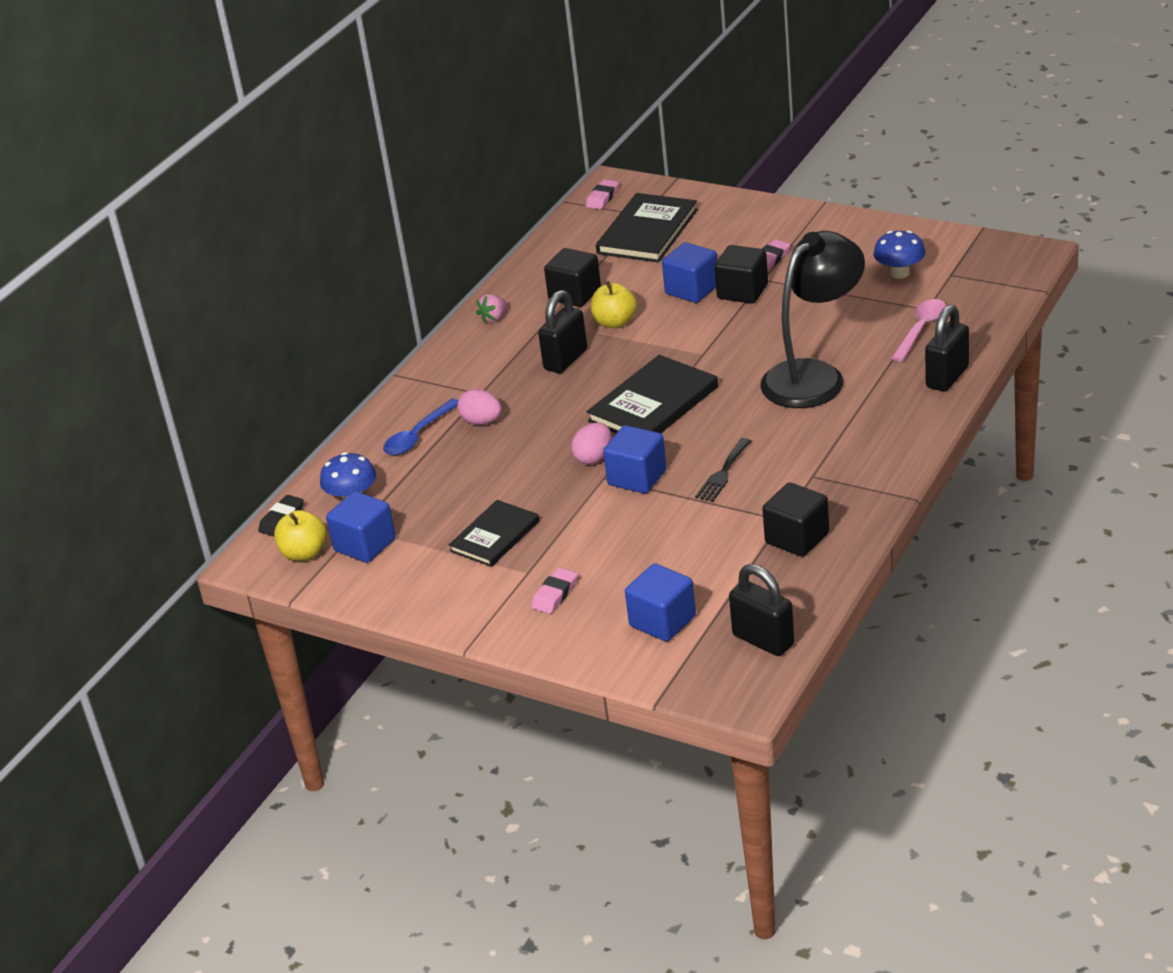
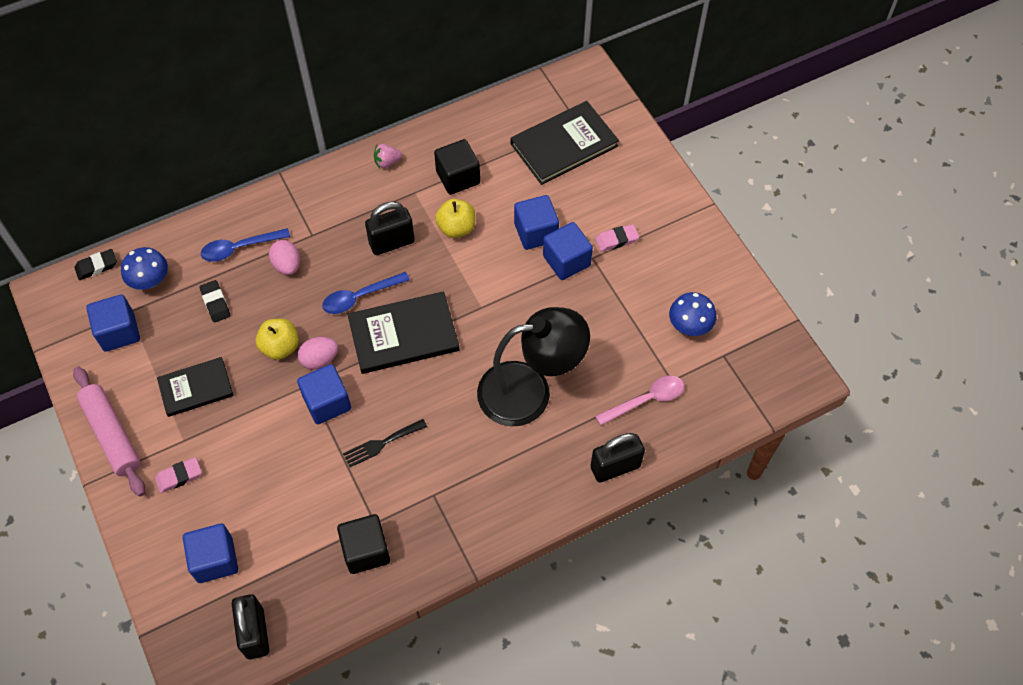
camera: 30 degrees right, 25 degrees up
yellow apple [274,510,327,561] -> yellow apple moved to [255,319,299,360]
pink eraser [586,179,619,209] -> none
black cube [714,245,768,304] -> blue cube [543,222,593,280]
none -> pink rolling pin [73,366,145,496]
none -> black eraser [199,280,230,323]
none -> blue spoon [322,272,410,314]

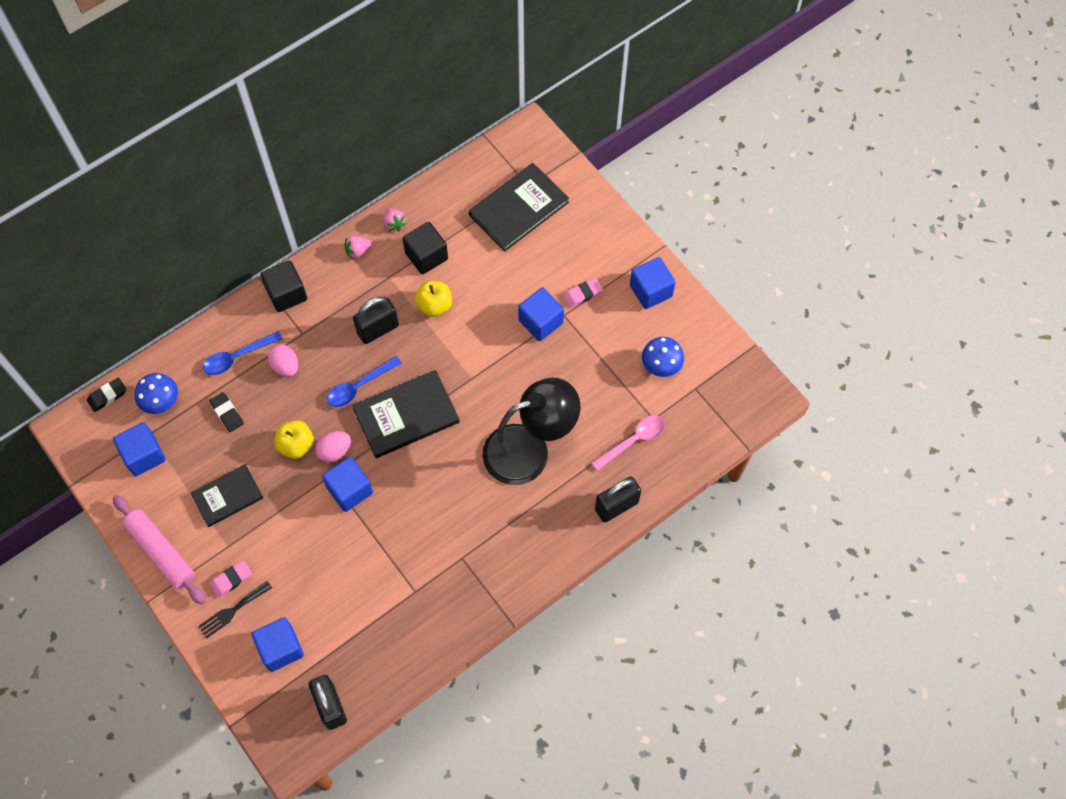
camera: 10 degrees left, 5 degrees up
black cube [337,514,390,574] -> black cube moved to [260,260,307,312]
black fork [343,419,427,467] -> black fork moved to [198,581,272,639]
blue cube [514,195,559,250] -> blue cube moved to [630,257,676,309]
none -> pink strawberry [384,208,407,232]

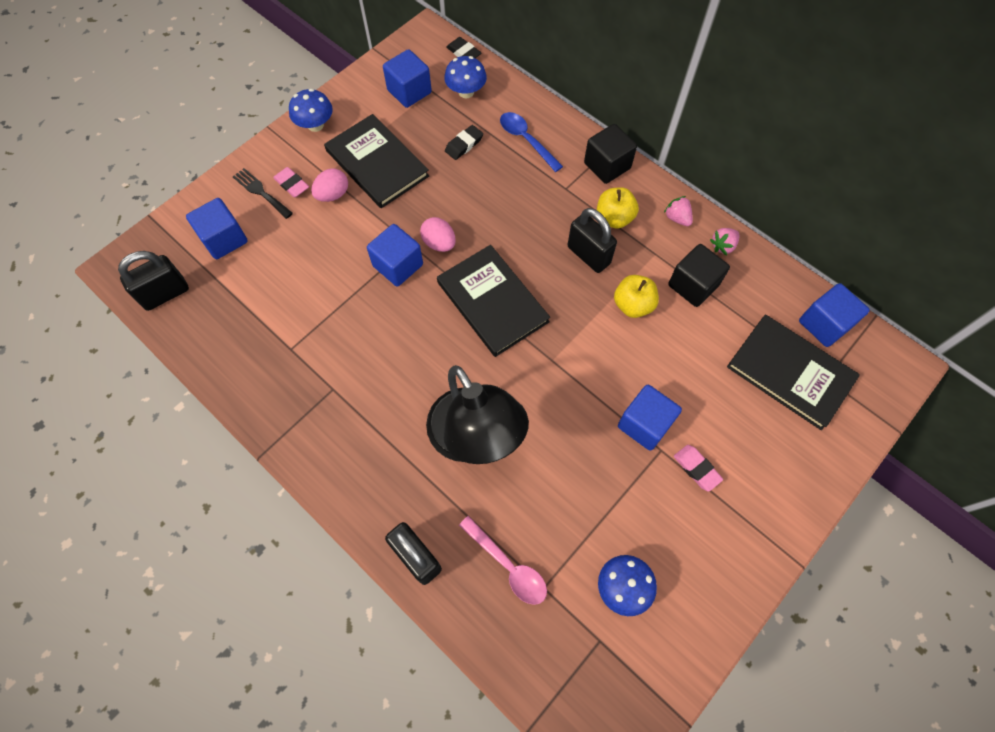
camera: 80 degrees right, 0 degrees up
pink rolling pin [113,495,205,605] -> blue mushroom [289,89,333,132]
black book [190,464,264,527] -> black book [324,114,429,208], size x1.53
pink egg [268,345,298,377] -> pink egg moved to [311,169,348,202]
yellow apple [274,421,314,459] -> yellow apple moved to [597,187,639,229]
blue spoon [327,356,402,407] -> none
blue cube [630,257,676,309] -> blue cube moved to [799,283,870,347]

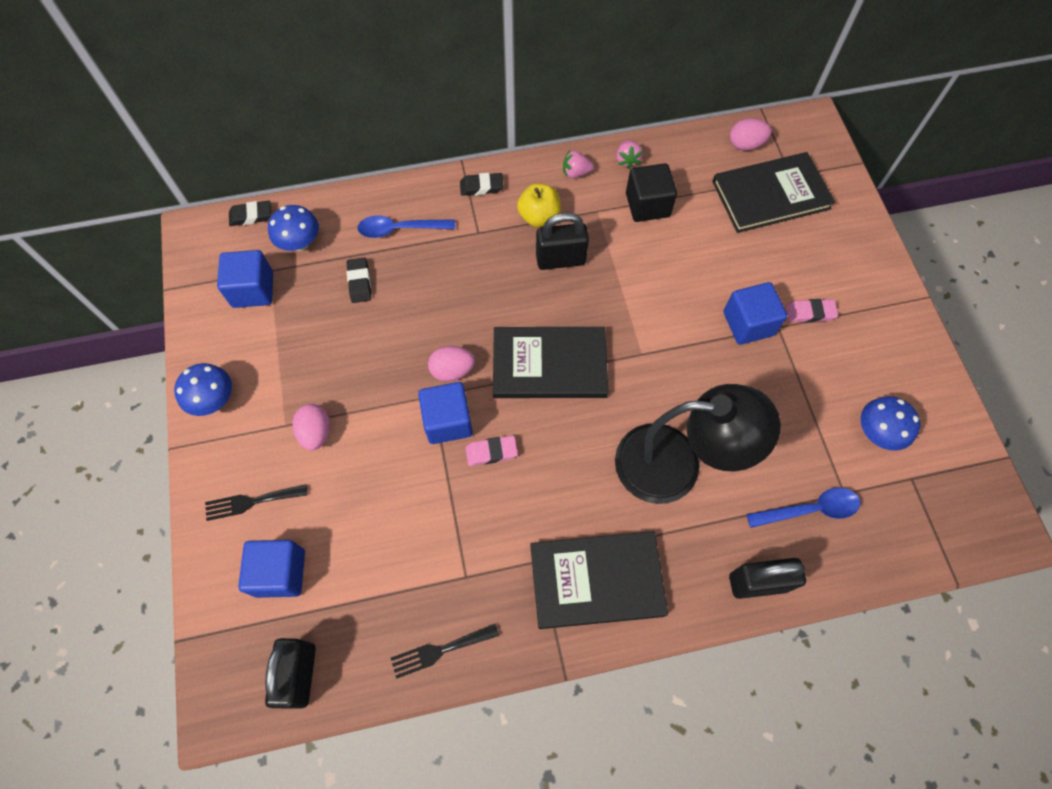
camera: 55 degrees left, 0 degrees up
pink eraser [273,167,309,198] -> pink eraser moved to [466,436,518,466]
black book [324,114,429,208] -> black book moved to [530,531,668,629]
pink spoon [459,516,547,605] -> blue spoon [747,488,860,528]
black cube [584,124,637,184] -> black eraser [460,173,504,196]
yellow apple [614,275,659,318] -> none
blue cube [799,283,870,347] -> pink egg [730,118,772,151]
none -> black fork [391,624,499,679]

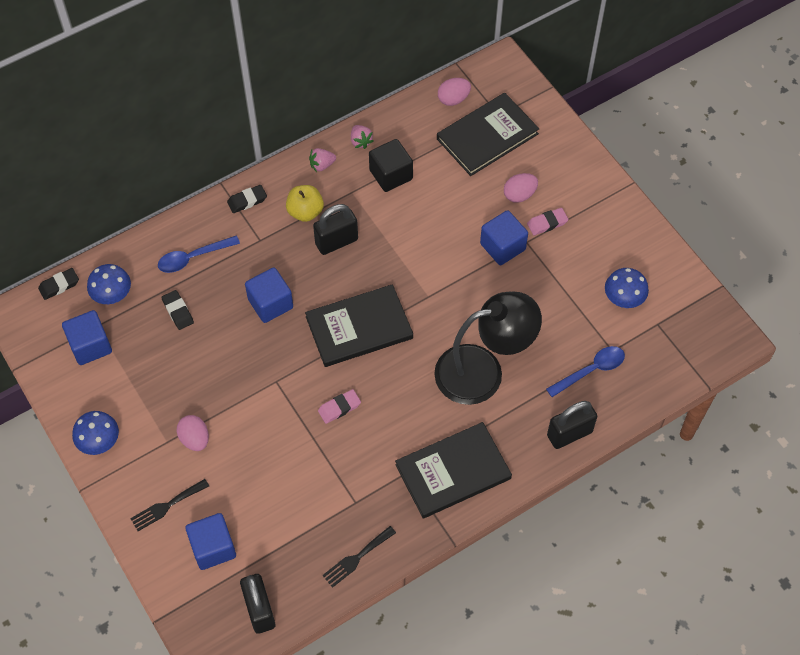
camera: 20 degrees left, 5 degrees down
blue cube [418,382,473,444] -> blue cube moved to [245,267,293,323]
pink egg [428,346,475,381] -> pink egg moved to [504,173,538,203]

